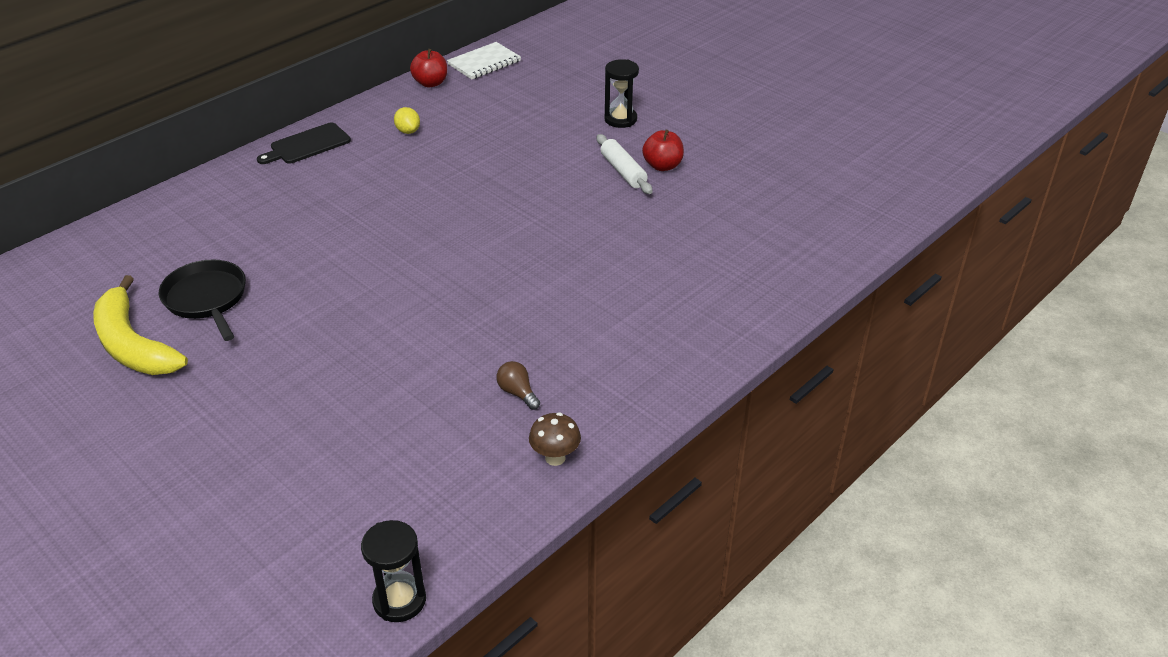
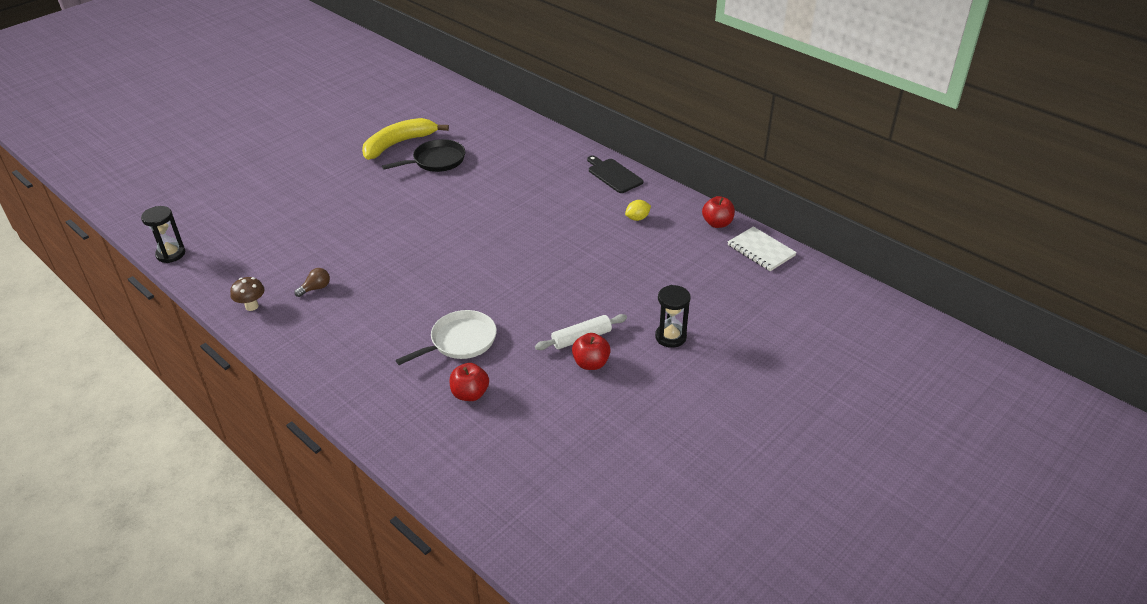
camera: 90 degrees right, 0 degrees up
none -> white pan [396,310,497,365]
none -> red apple [450,363,489,401]

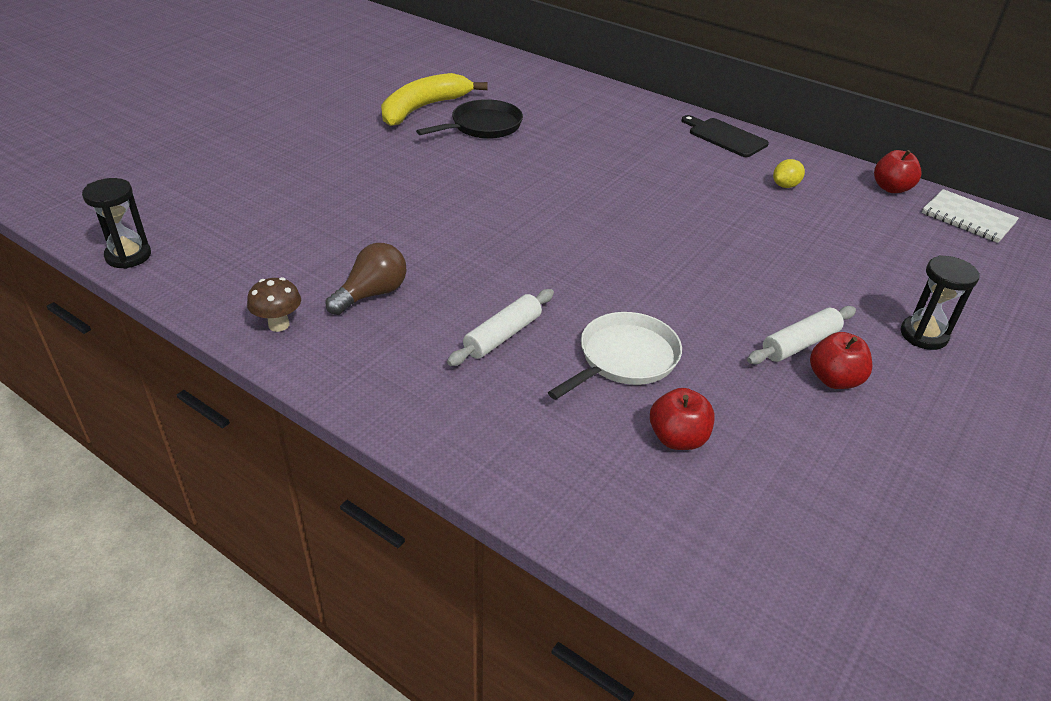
camera: 10 degrees left, 0 degrees up
brown light bulb [294,268,330,297] -> brown light bulb [326,243,406,315], size x1.57
none -> white rolling pin [447,289,554,366]

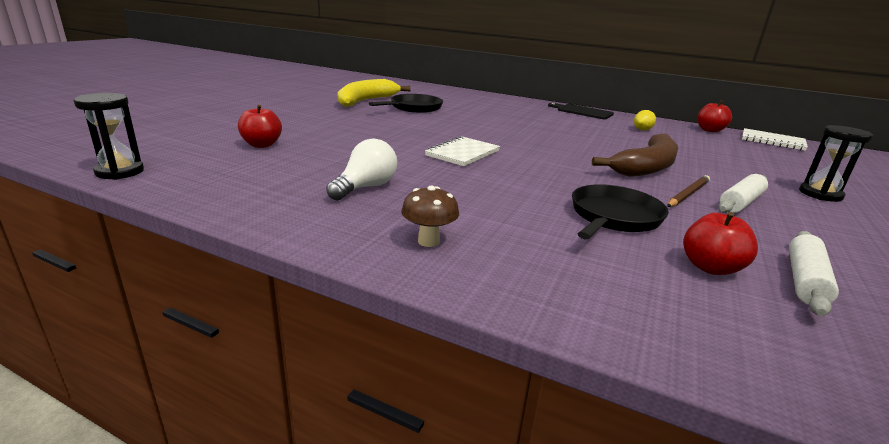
camera: 10 degrees left, 15 degrees down
brown mushroom [247,277,301,332] -> brown mushroom moved to [401,186,459,247]
brown light bulb [326,243,406,315] -> white light bulb [326,138,397,201]
white rolling pin [447,289,554,366] -> white rolling pin moved to [789,231,839,316]
white pan [548,312,682,400] -> black pan [572,184,669,239]
red apple [810,332,872,389] -> red apple moved to [238,105,282,148]
none -> white notebook [425,136,500,166]
none -> brown banana [592,134,678,177]
none -> brown pencil [667,175,710,207]

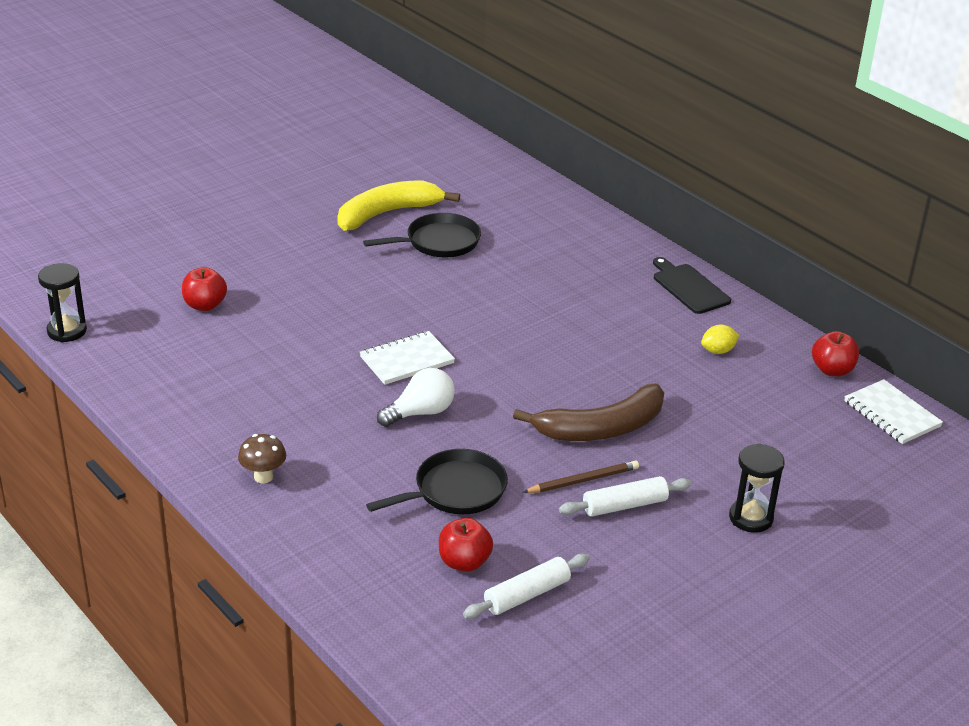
camera: 25 degrees right, 10 degrees up
white light bulb [326,138,397,201] -> white light bulb moved to [377,368,455,427]

